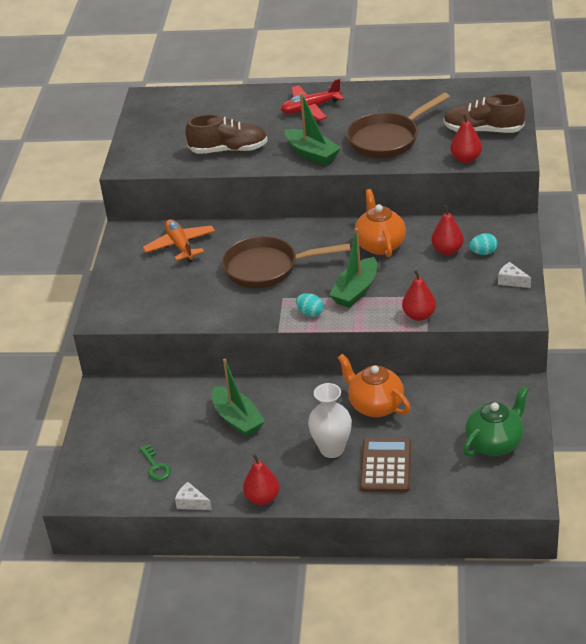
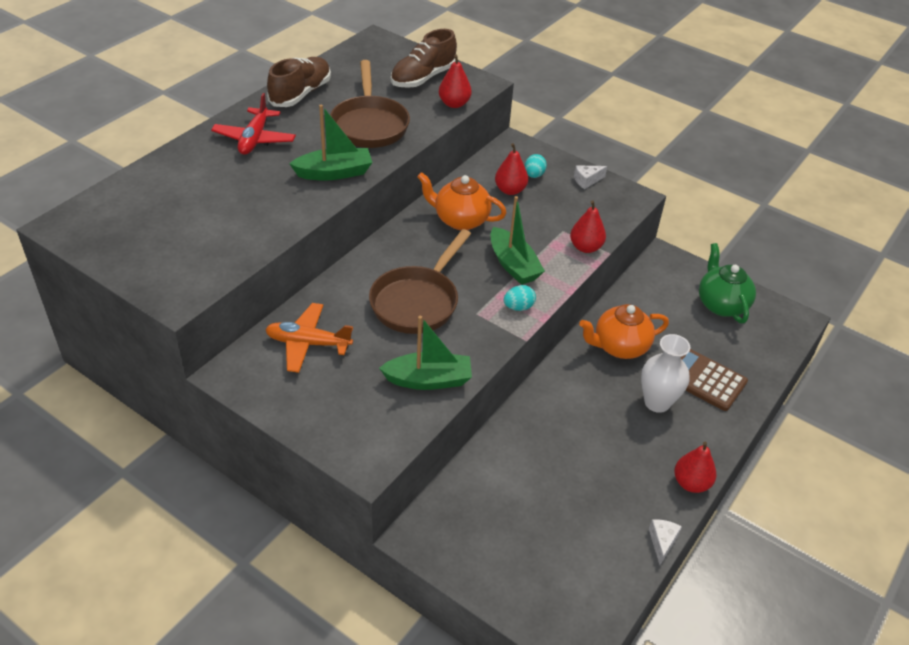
camera: 65 degrees left, 5 degrees up
green key [140,444,171,481] -> none
white cheese [175,482,212,510] -> white cheese turned 135 degrees clockwise [649,519,682,565]
brown shoe [185,114,268,154] -> brown shoe moved to [267,57,331,107]
green boat [211,359,265,437] -> green boat moved to [379,316,472,390]

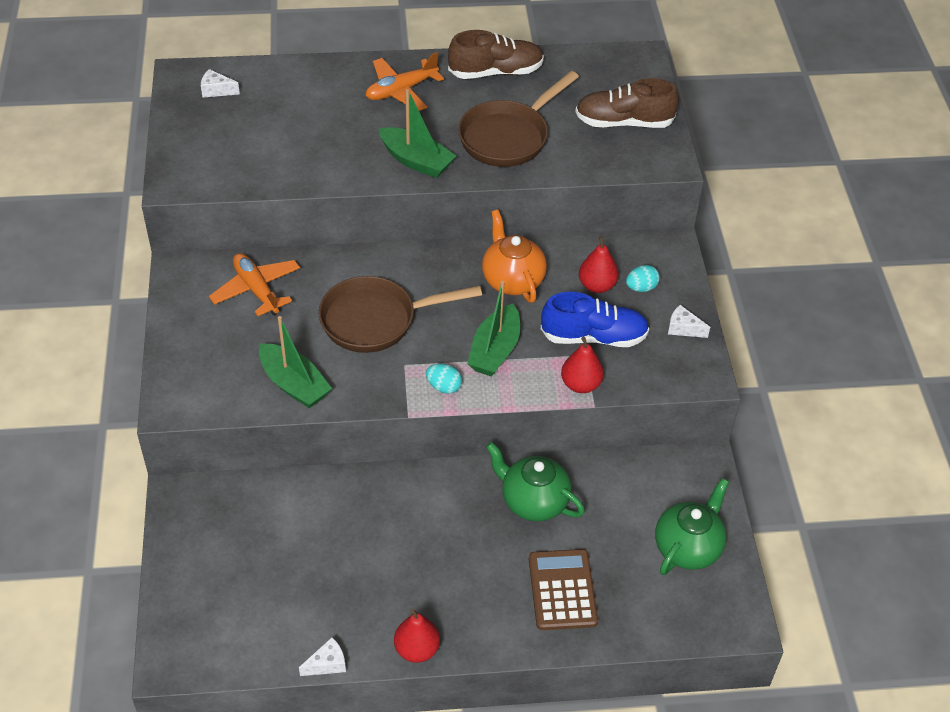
camera: 50 degrees right, 5 degrees up
red plane [211,93,296,155] -> orange plane [366,52,444,111]
red pear [439,55,472,108] -> none
orange teapot [579,304,669,359] -> green teapot [486,442,585,521]
white vase [641,334,690,413] -> none
none -> white cheese [201,69,240,98]
none -> blue shoe [541,292,649,347]

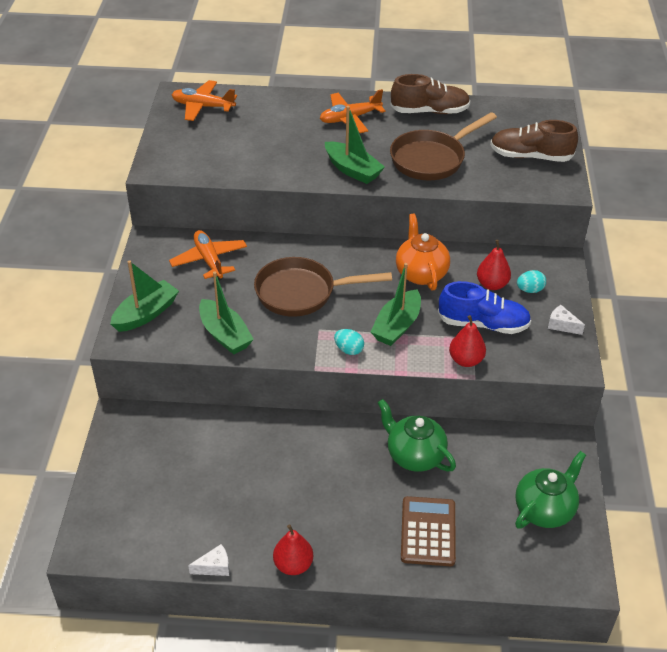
camera: 10 degrees right, 5 degrees down
white cheese [201,69,240,98] -> orange plane [172,80,237,121]
none -> green boat [110,261,179,332]

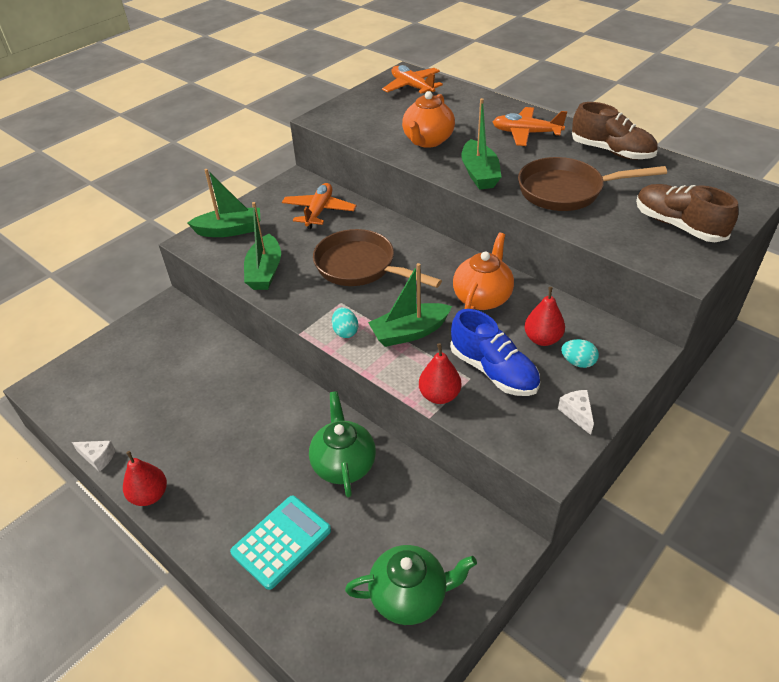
camera: 40 degrees right, 0 degrees up
brown calculator [401,496,456,566] -> turquoise calculator [230,496,331,590]
none -> orange teapot [402,91,455,148]

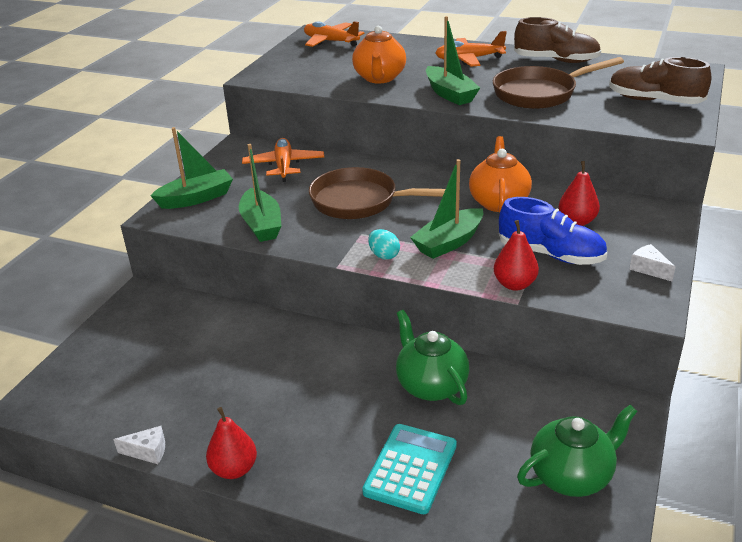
camera: 20 degrees left, 10 degrees down
turquoise egg [561,339,599,368] -> none

